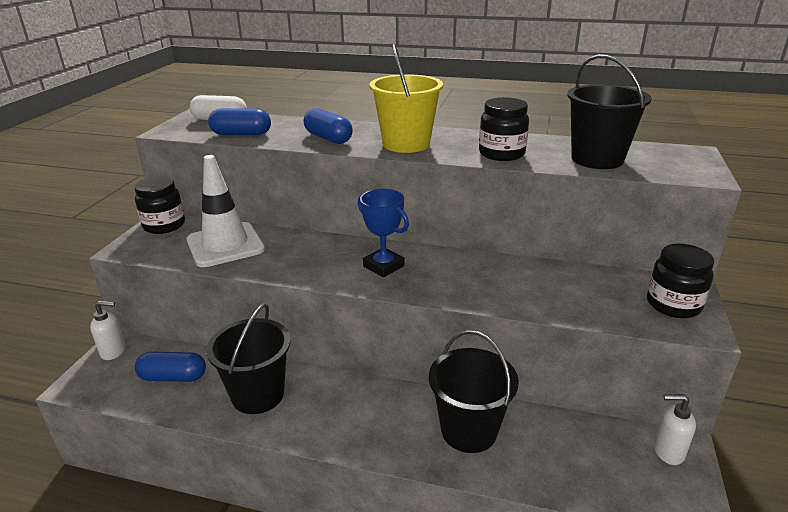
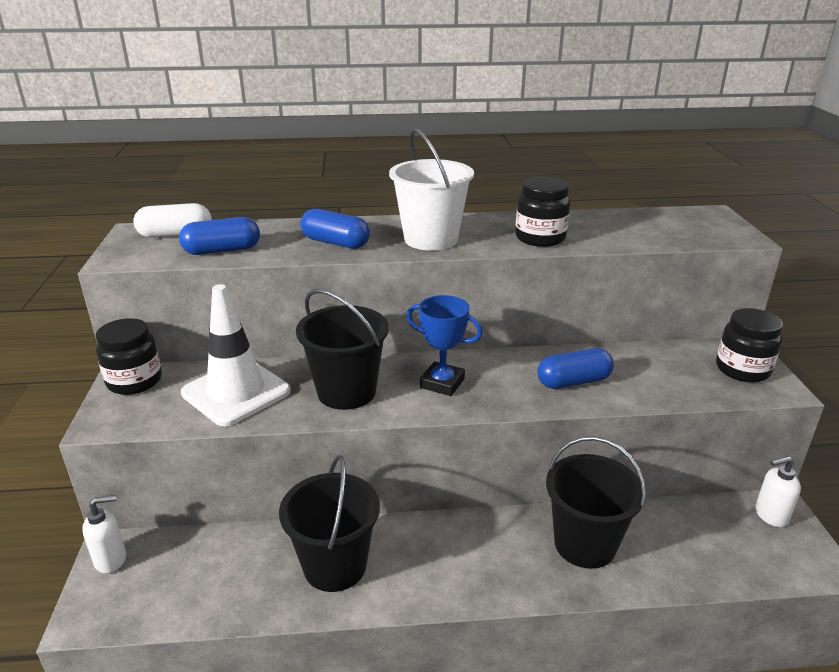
camera: 20 degrees left, 0 degrees up
blue capsule [135,352,206,382] -> blue capsule moved to [537,348,614,389]
yellow bucket [369,44,443,153] -> white bucket [389,128,474,251]
black bucket [567,54,652,169] -> black bucket moved to [296,289,389,410]

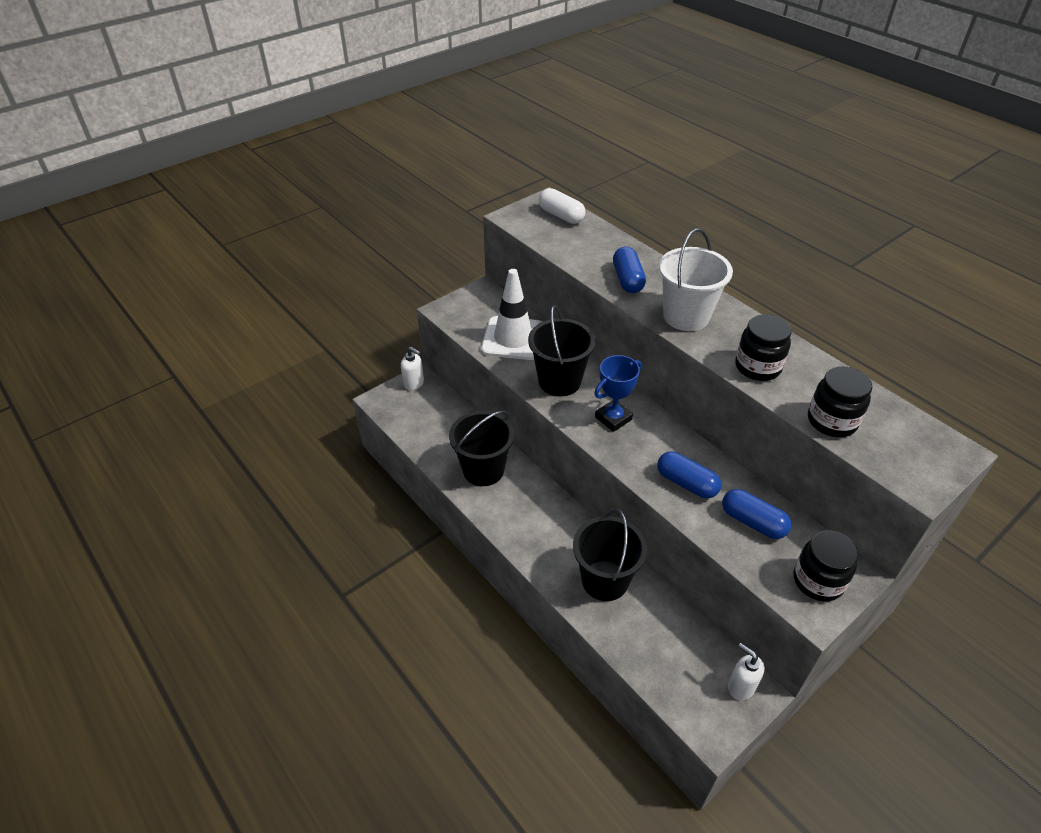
camera: 55 degrees right, 15 degrees up
black jar [96,318,162,395] -> black jar moved to [808,366,873,437]
blue capsule [179,217,260,255] -> blue capsule moved to [722,489,791,539]
blue trophy [406,295,483,396] -> blue trophy turned 60 degrees clockwise [594,355,642,432]

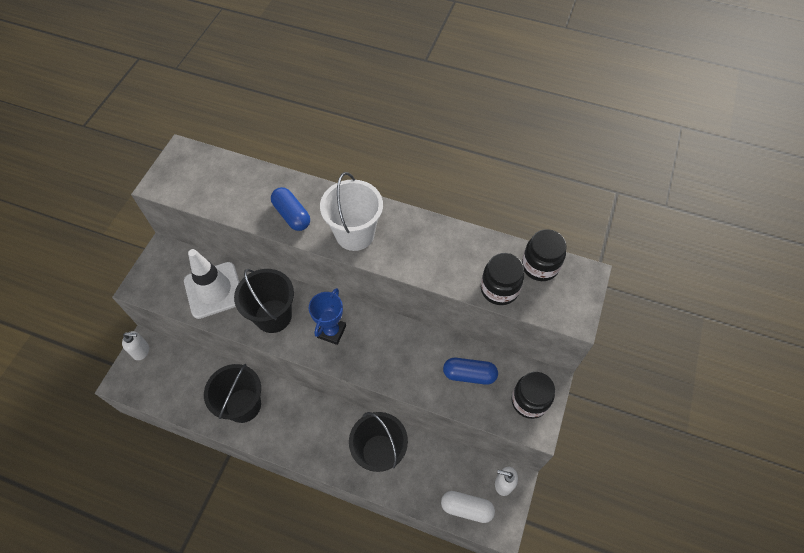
camera: 30 degrees left, 15 degrees up
white capsule [539,188,585,224] -> white capsule moved to [441,491,495,523]
blue capsule [657,451,721,498] -> none
black jar [735,314,792,381] -> black jar moved to [522,229,567,281]

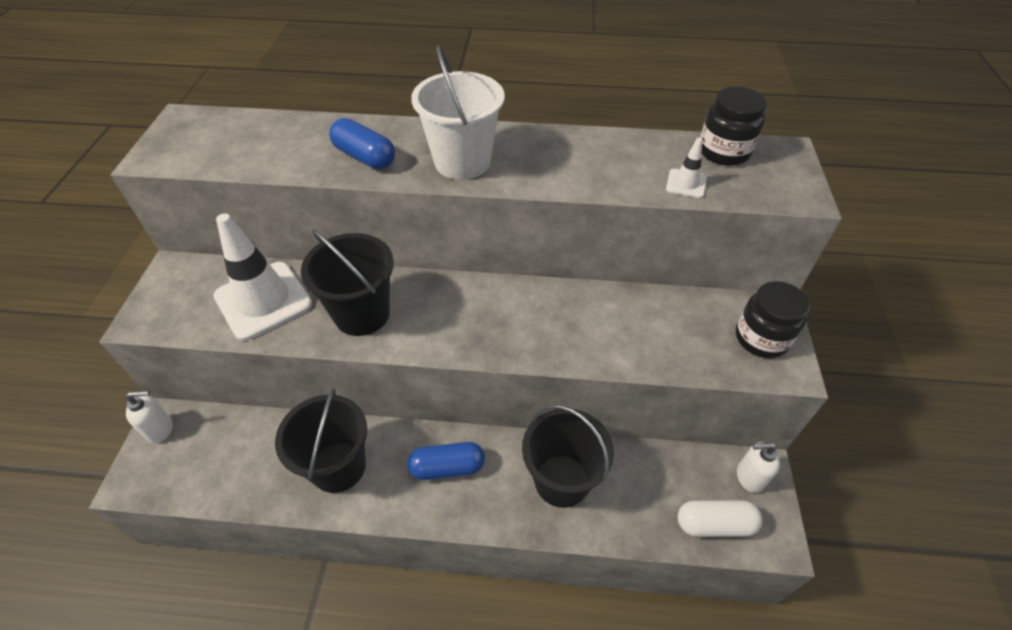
camera: 15 degrees left, 10 degrees down
blue trophy [309,288,346,345] -> none
blue capsule [443,358,498,385] -> blue capsule moved to [407,442,485,480]
black jar [481,253,524,305] -> white traffic cone [666,138,707,198]

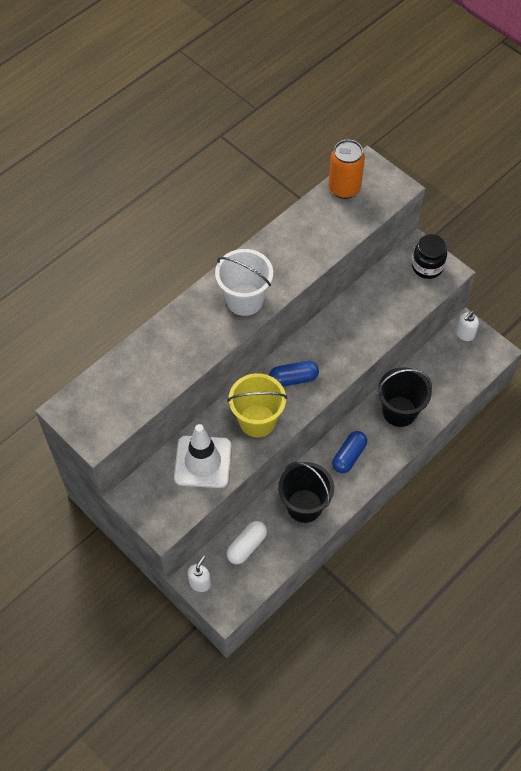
camera: 50 degrees left, 10 degrees up
black bucket [301,229,394,336] -> yellow bucket [227,373,287,437]
blue capsule [329,118,395,169] -> blue capsule moved to [269,361,319,387]
white traffic cone [666,138,707,198] -> none
white capsule [677,500,762,537] -> white capsule moved to [226,521,267,564]
black jar [700,86,767,166] -> orange can [329,140,365,199]

